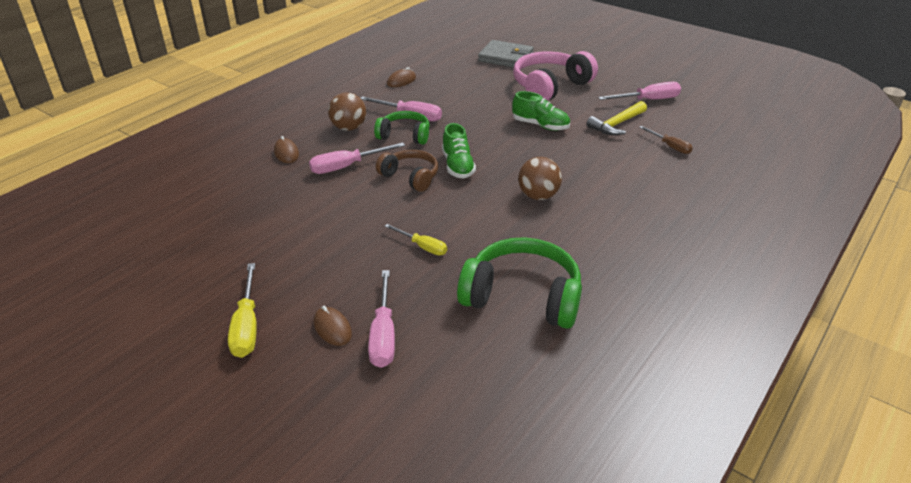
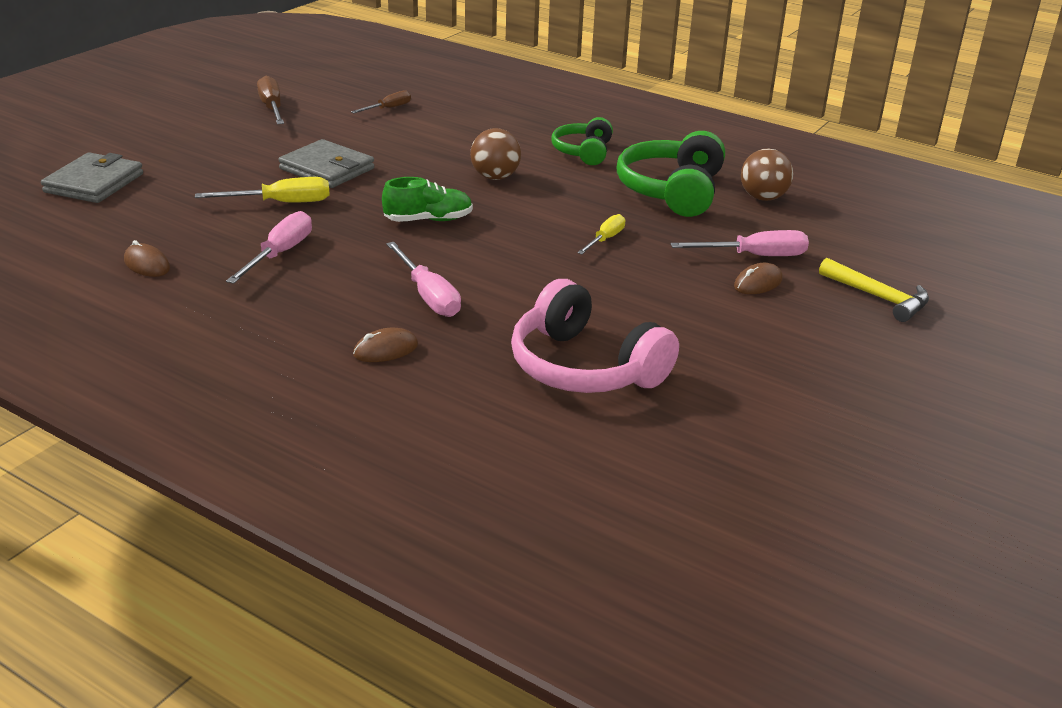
camera: 95 degrees left, 5 degrees down
yellow screwdriver [228,263,257,358] -> yellow screwdriver moved to [195,177,330,203]
brown ball [328,92,366,131] -> brown ball moved to [741,149,793,201]
green headphones [374,111,430,145] -> green headphones moved to [551,117,613,165]
brown headphones [376,150,438,192] -> none
green shoe [512,91,570,131] -> grey wallet [278,139,374,188]
pink headphones [513,51,598,101] -> pink headphones moved to [511,279,679,393]
yellow hammer [586,101,647,135] -> yellow hammer moved to [819,258,929,322]
pink screwdriver [598,82,681,100] -> brown screwdriver [257,76,284,124]

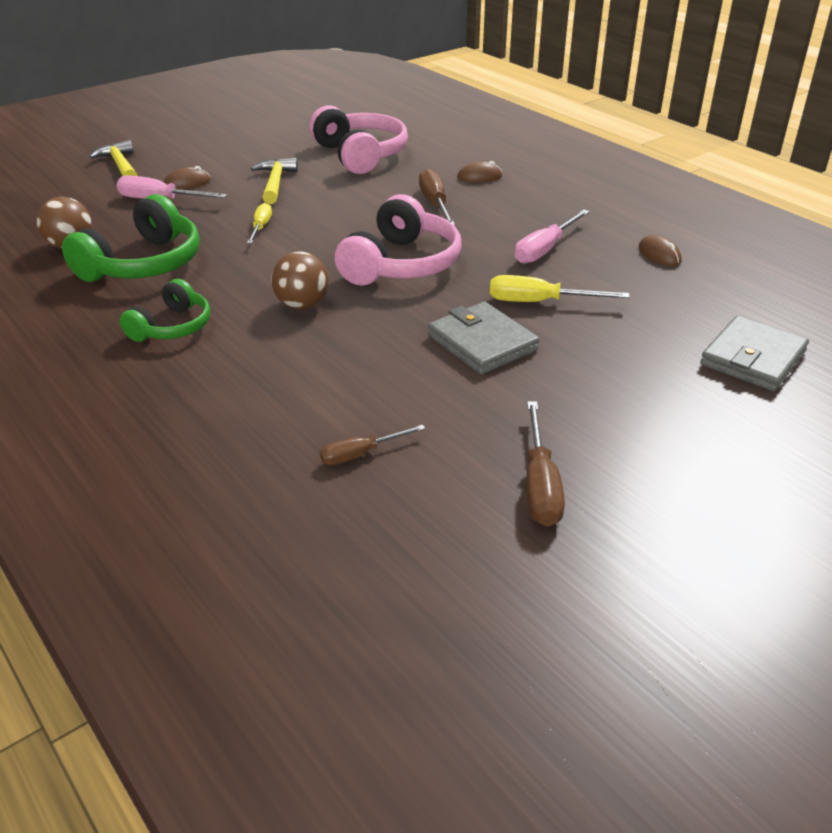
camera: 160 degrees left, 5 degrees up
green shoe [382,177,473,222] -> pink headphones [335,194,461,285]
pink screwdriver [386,242,461,317] -> brown screwdriver [419,168,455,226]
yellow screwdriver [577,214,625,254] -> yellow screwdriver turned 135 degrees clockwise [247,203,272,243]
none -> yellow hammer [251,158,298,204]

